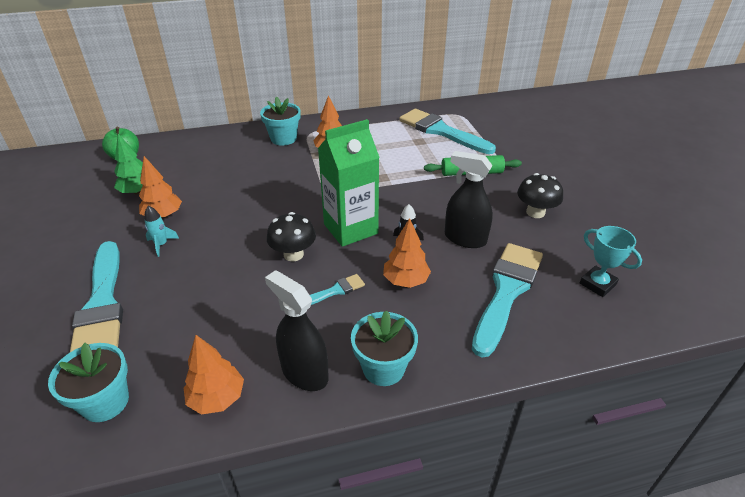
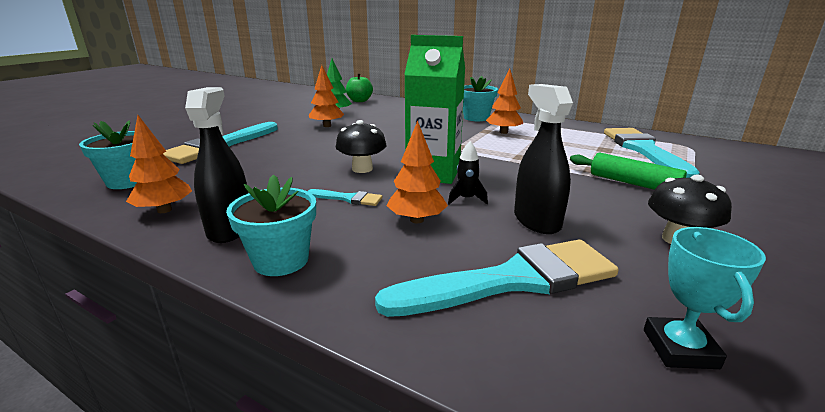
camera: 45 degrees right, 15 degrees down
turquoise rocket [144,206,179,257] -> none

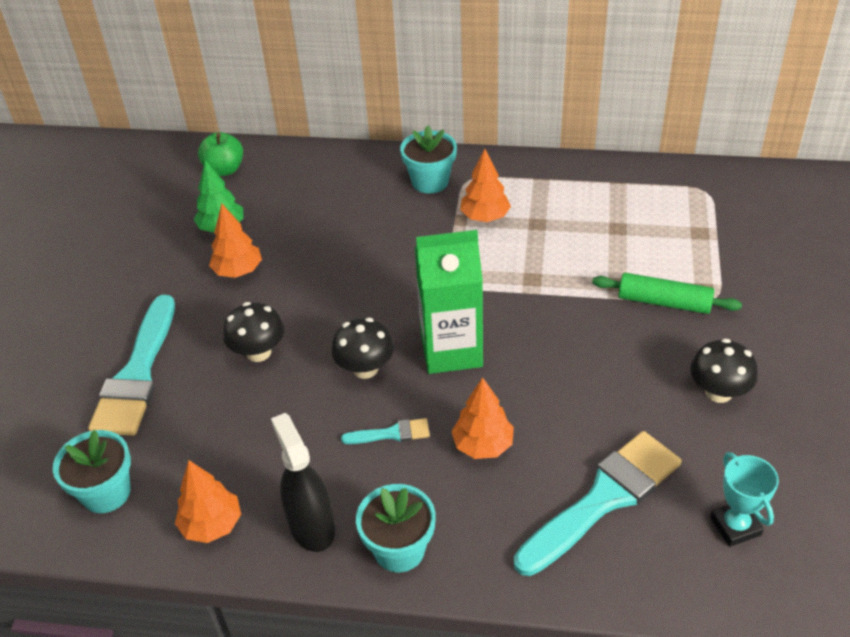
camera: 20 degrees left, 20 degrees up
black rocket [448,141,488,204] -> none
black spray bottle [514,84,573,234] -> none
turquoise brush [604,128,700,178] -> none
none -> black mushroom [223,302,284,362]

